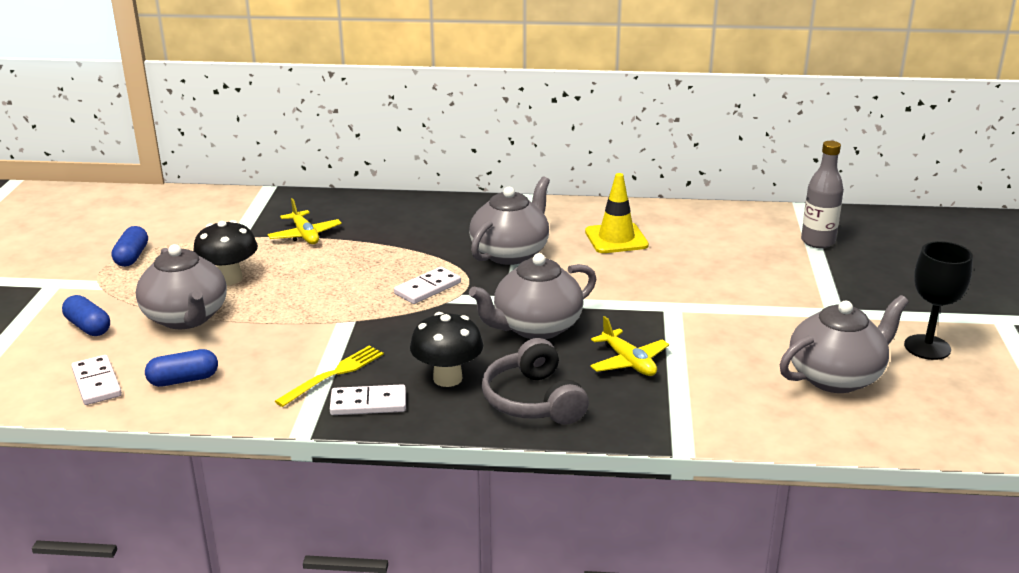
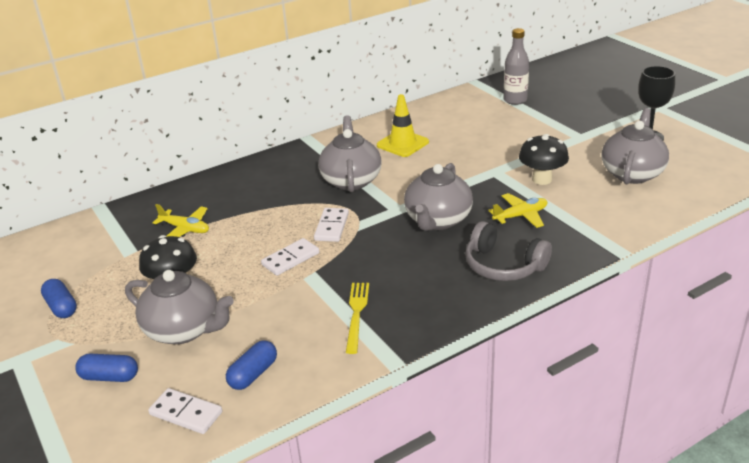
camera: 35 degrees left, 5 degrees up
white domino [330,384,406,415] -> white domino moved to [261,238,319,276]
black mushroom [410,312,483,387] -> black mushroom moved to [519,134,569,185]
yellow plane [590,316,669,376] -> yellow plane turned 45 degrees counterclockwise [488,193,547,228]

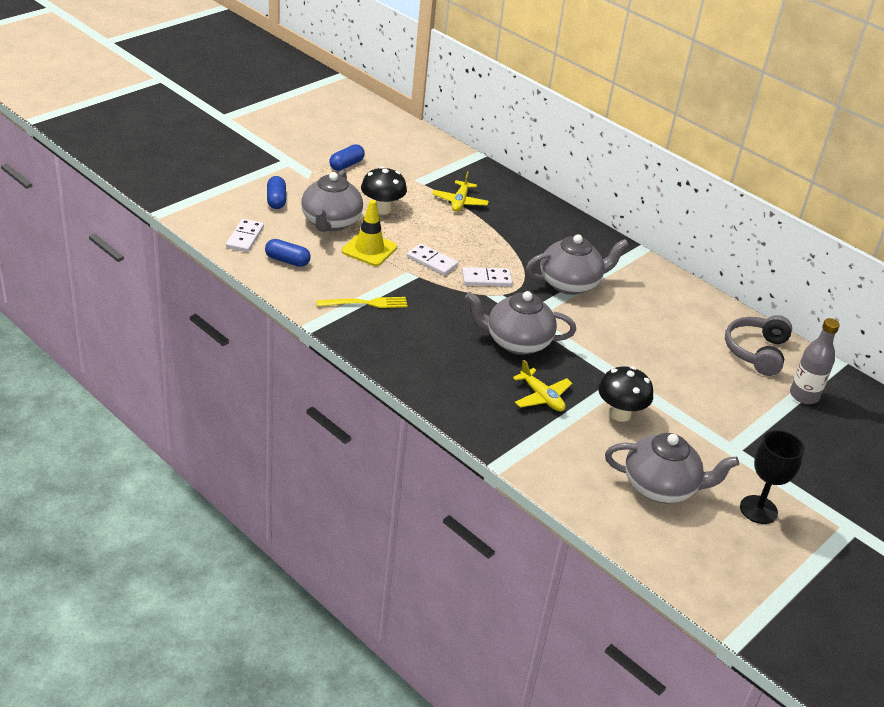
camera: 70 degrees right, 5 degrees up
yellow traffic cone [377,94,429,157] -> yellow traffic cone moved to [342,200,397,266]
grey headphones [465,221,552,281] -> grey headphones moved to [725,315,792,376]

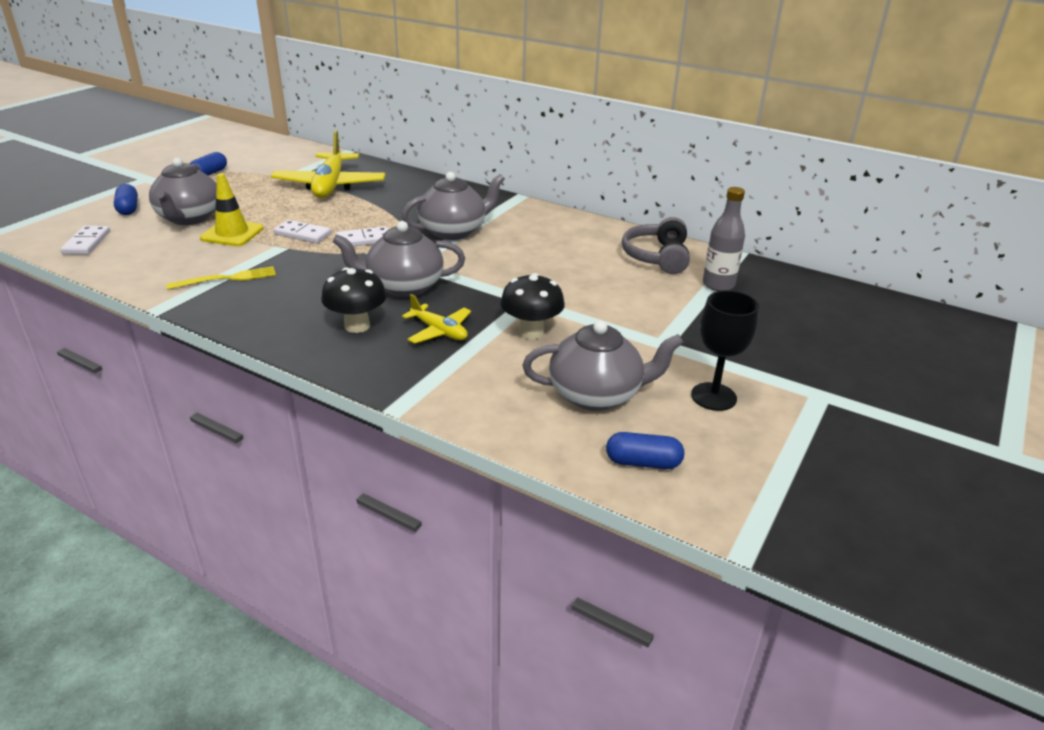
camera: 10 degrees left, 5 degrees down
blue capsule [265,239,311,267] -> blue capsule moved to [606,432,684,469]
black mushroom [361,166,407,215] -> black mushroom moved to [321,267,387,333]
yellow plane [432,171,489,212] -> yellow plane [271,130,386,198], size x1.91

